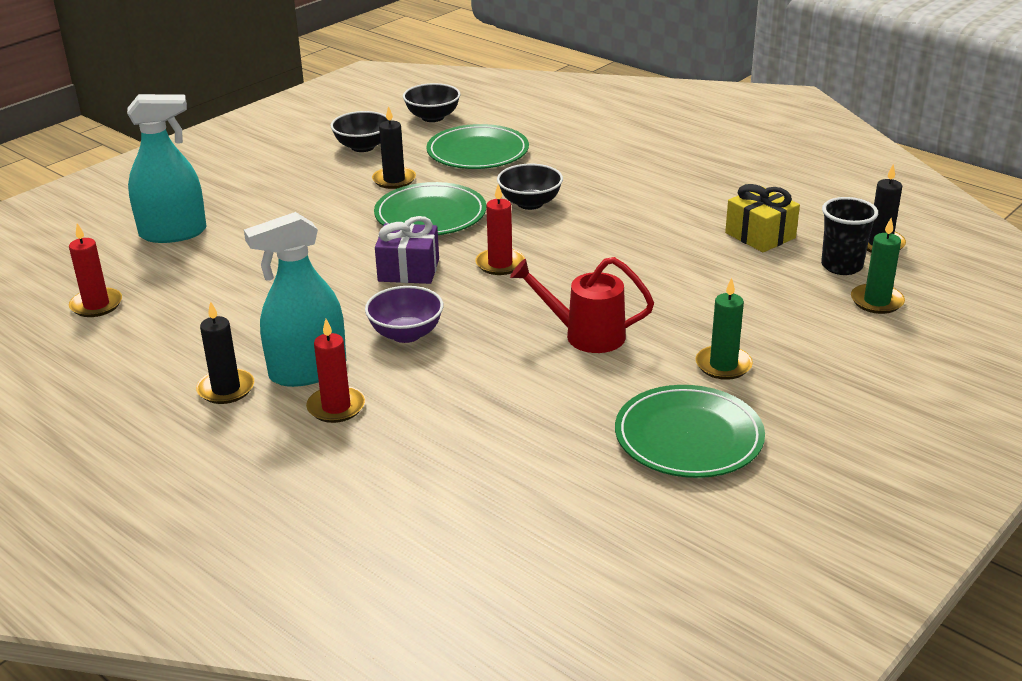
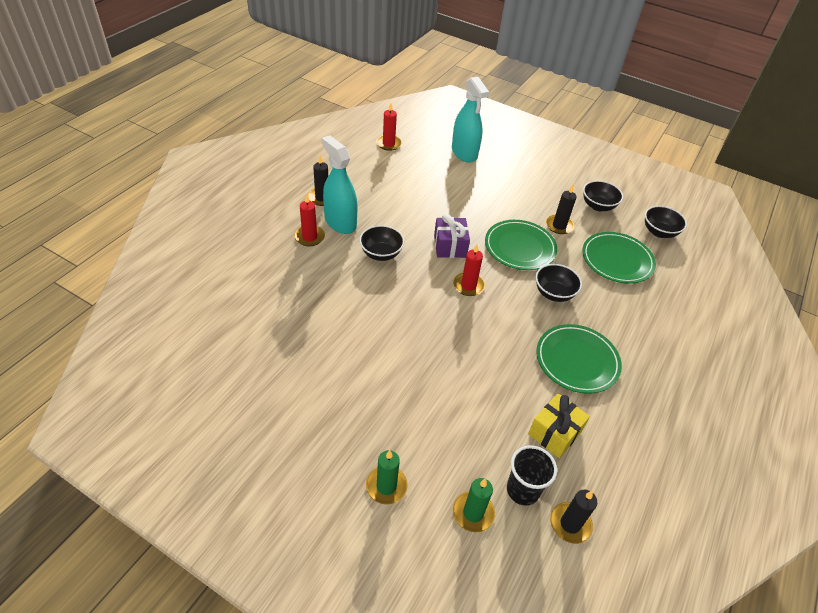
camera: 75 degrees right, 15 degrees up
purple bowl [365,286,443,343] -> black bowl [359,225,404,261]
red watering can [510,257,654,353] -> none
green plate [615,385,765,478] -> green plate moved to [536,324,622,394]
green candle [696,278,753,380] -> green candle moved to [366,450,408,505]

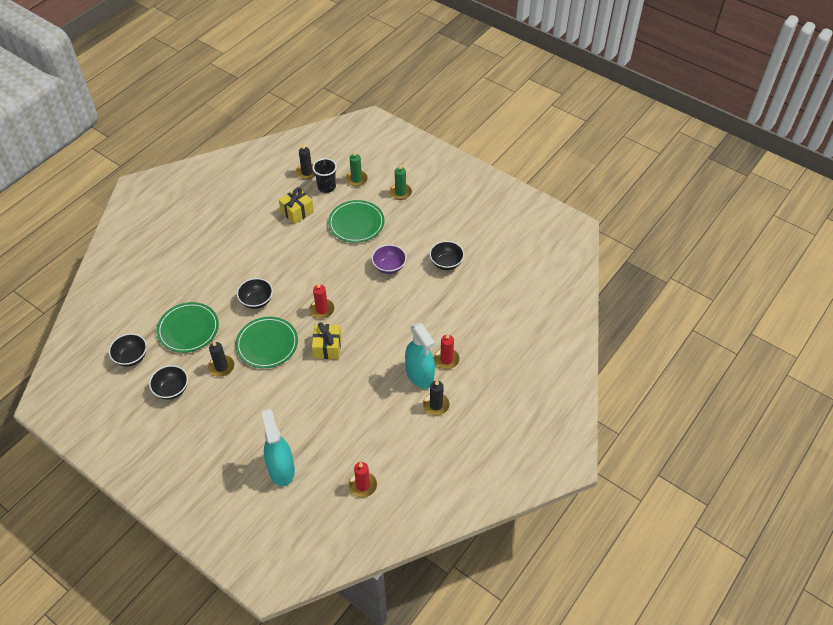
camera: 170 degrees left, 5 degrees up
black bowl [359,225,404,261] -> black bowl moved to [430,241,464,270]
purple gift [434,214,470,258] -> yellow gift [312,322,341,359]
green plate [536,324,622,394] -> green plate moved to [328,200,384,243]
none -> purple bowl [372,245,406,274]

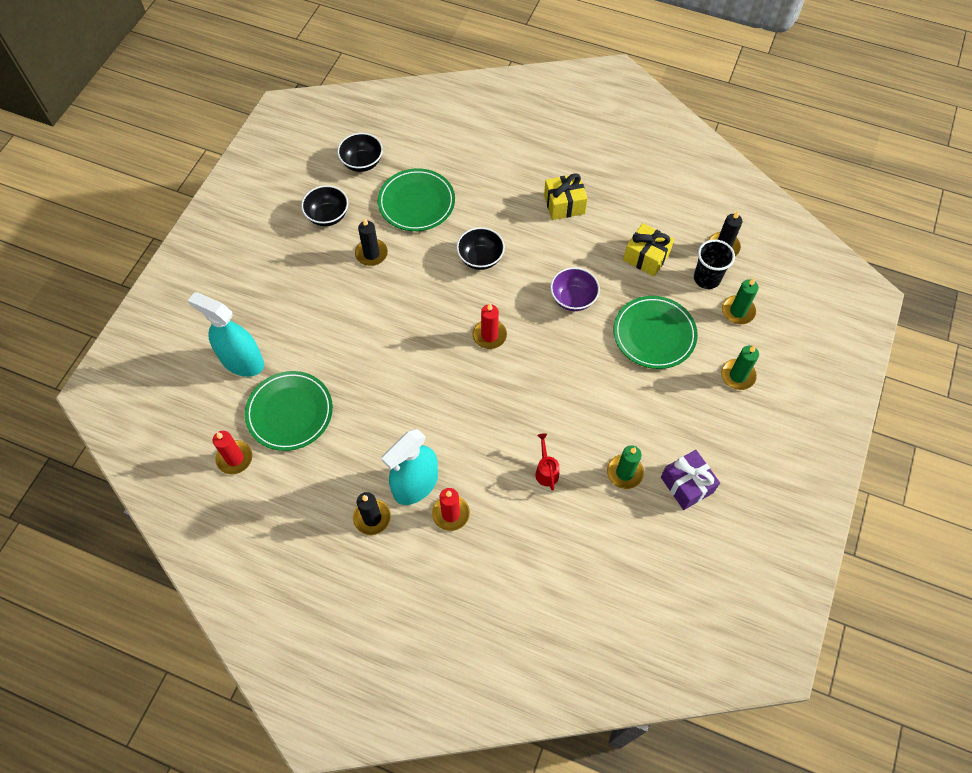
camera: 75 degrees right, 10 degrees up
green plate [235,317,298,368] -> green plate moved to [245,371,333,451]
turquoise spray bottle [262,409,295,486] -> turquoise spray bottle turned 120 degrees counterclockwise [188,292,264,377]
yellow gift [312,322,341,359] -> yellow gift moved to [544,173,588,220]
purple bowl [372,245,406,274] -> purple bowl moved to [550,267,600,311]
black bowl [430,241,464,270] -> green candle [607,445,644,489]
none -> red watering can [535,433,559,491]
none -> purple gift [661,450,720,510]

